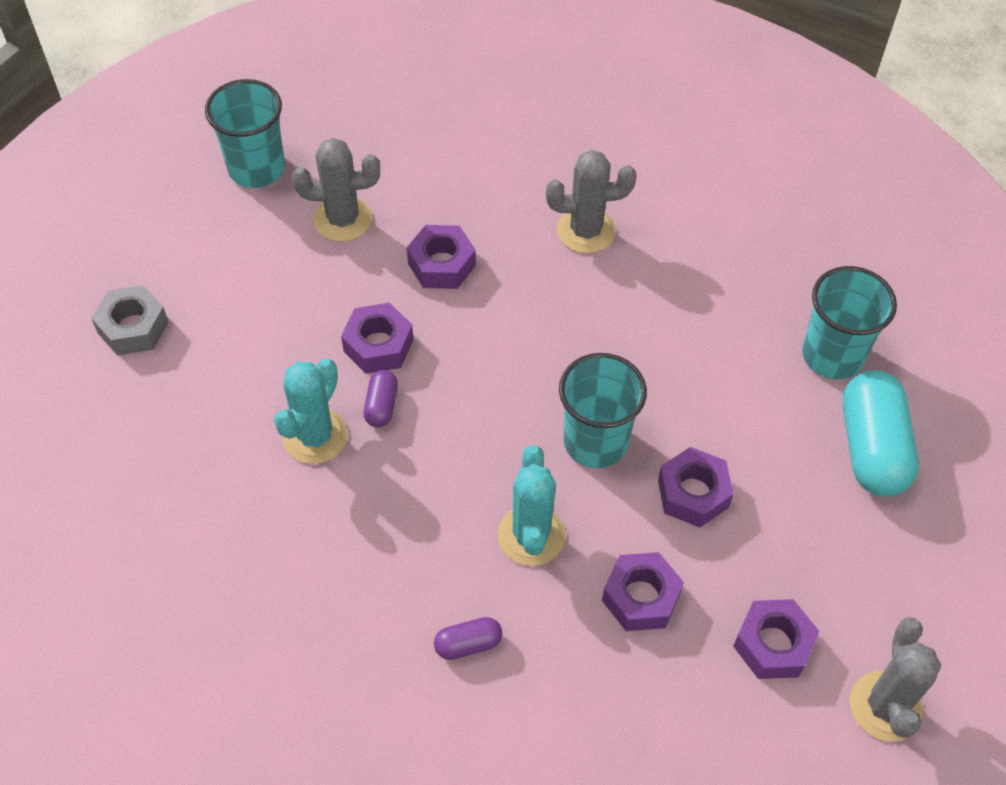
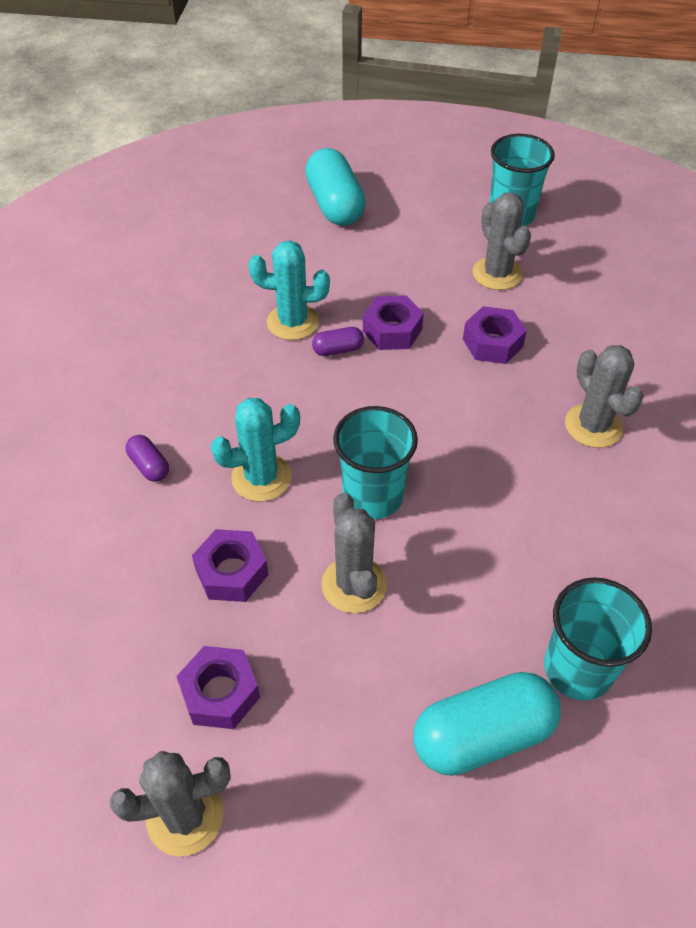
camera: 70 degrees right, 5 degrees down
grey nut [91,285,169,356] -> turquoise capsule [305,148,366,226]
purple nut [658,447,733,527] -> grey cactus [321,493,387,613]

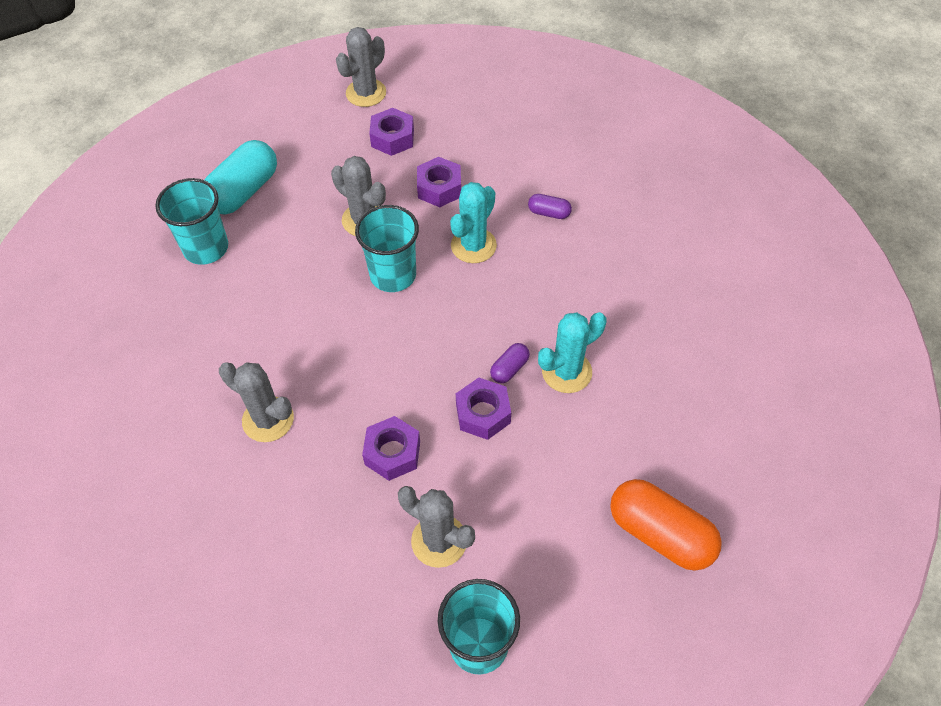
camera: 145 degrees right, 5 degrees up
turquoise capsule [305,148,366,226] -> orange capsule [610,479,722,571]

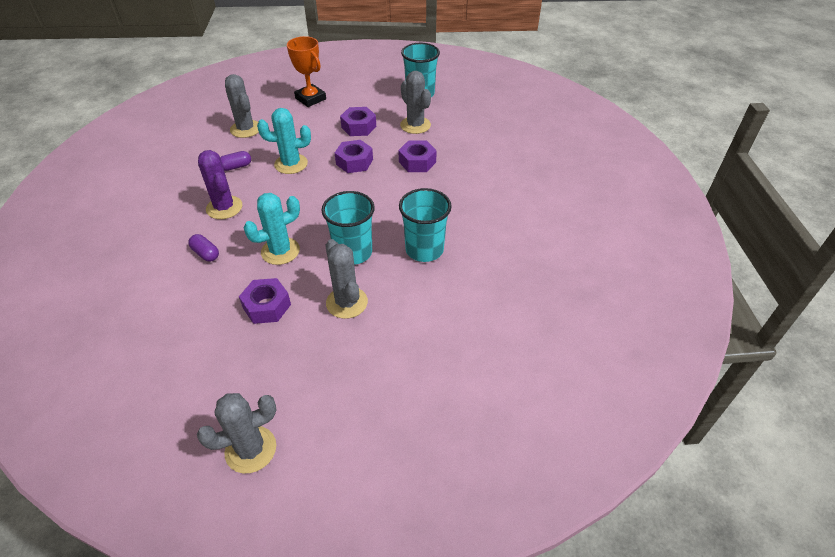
camera: 155 degrees left, 10 degrees down
turquoise cup [155,178,228,265] -> turquoise cup moved to [399,188,452,262]
turquoise capsule [204,140,277,215] -> none
grey cactus [219,362,294,442] -> grey cactus moved to [225,74,259,138]
purple nut [369,108,414,156] -> purple nut moved to [340,107,376,136]
purple capsule [490,343,530,383] -> purple capsule moved to [220,151,251,171]
orange capsule [610,479,722,571] -> orange trophy [287,36,326,107]
none -> purple cactus [198,150,242,219]

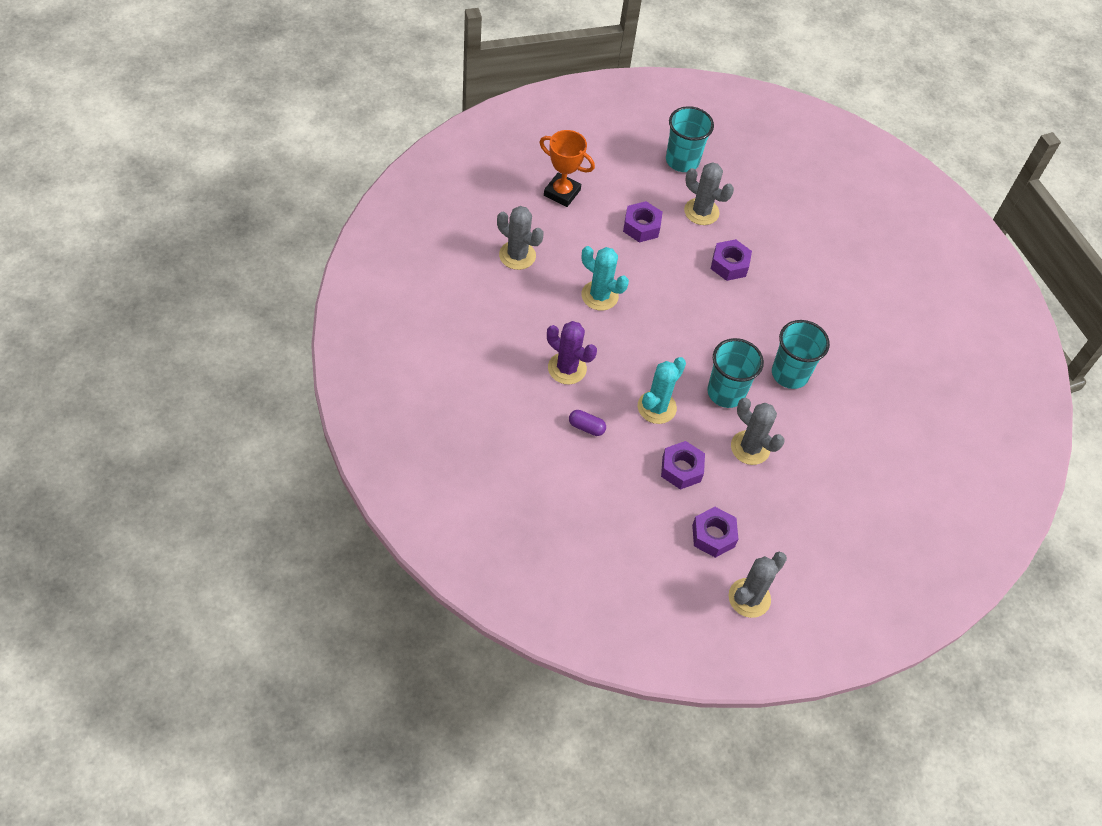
camera: 25 degrees left, 10 degrees up
purple capsule [220,151,251,171] -> none
turquoise cactus [257,108,311,174] -> turquoise cactus turned 60 degrees clockwise [581,246,629,311]
purple nut [335,140,373,173] -> purple nut moved to [692,507,738,558]

